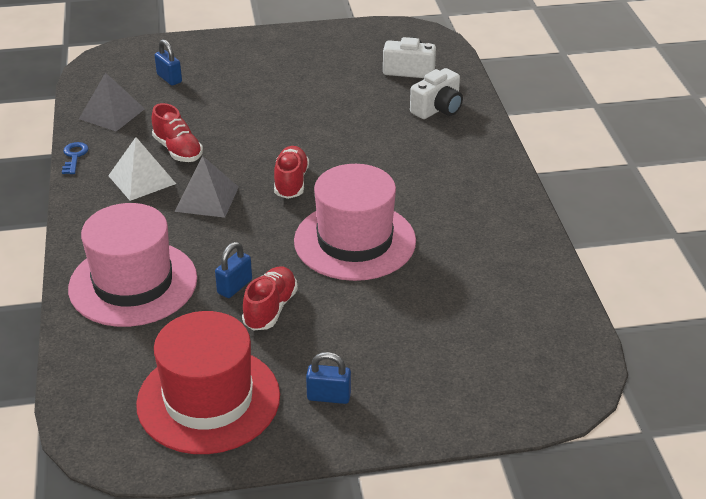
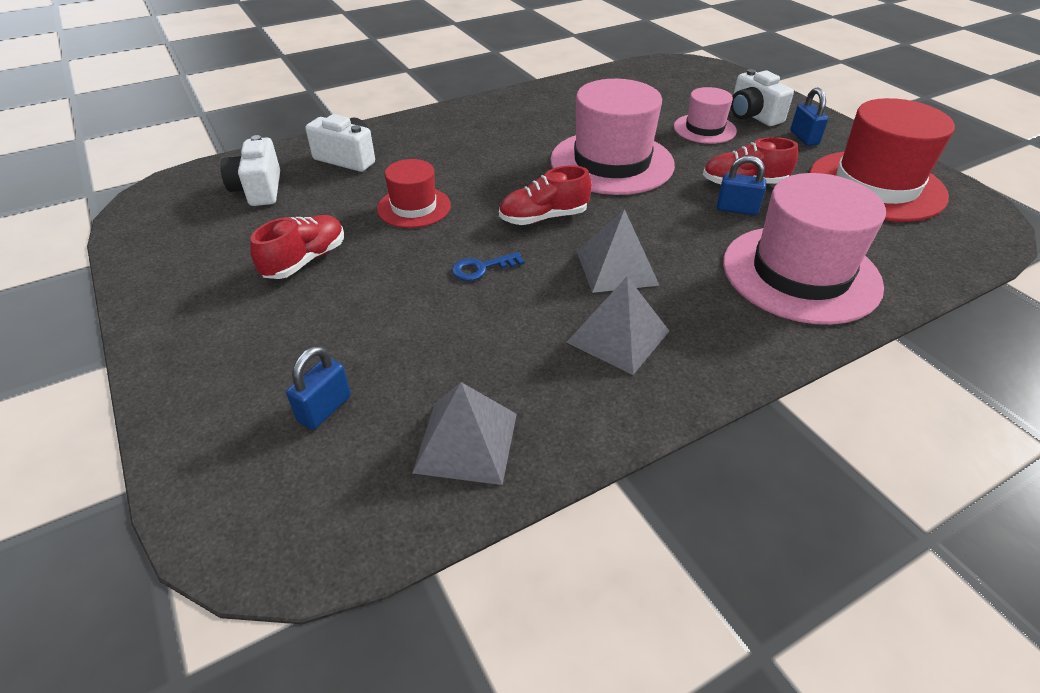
camera: 110 degrees left, 5 degrees up
blue key [62,142,89,174] -> blue key moved to [452,252,524,281]
white pyramid [108,137,176,201] -> grey pyramid [566,277,669,375]
red shoe [151,103,203,162] -> red shoe moved to [250,215,344,279]
none -> red hat [377,159,451,228]
none -> pink hat [674,87,737,144]
none -> white camera [731,69,794,126]

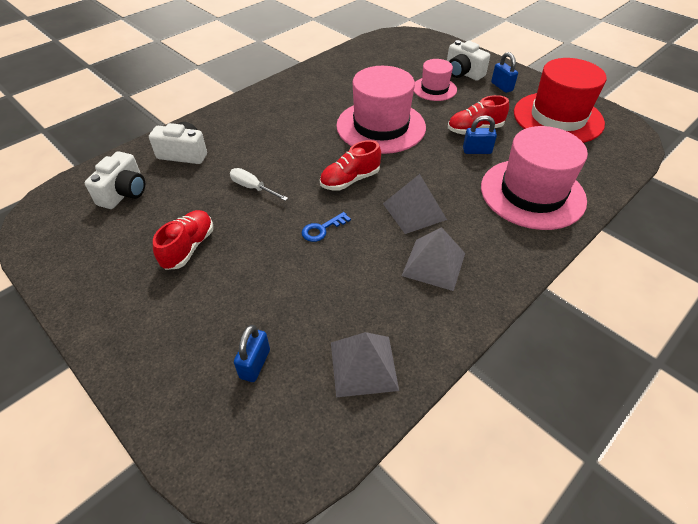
camera: 15 degrees left, 5 degrees up
white camera [220,135,280,206] -> white camera turned 135 degrees counterclockwise [85,151,145,209]
red hat [377,159,451,228] -> white screwdriver [230,168,288,201]

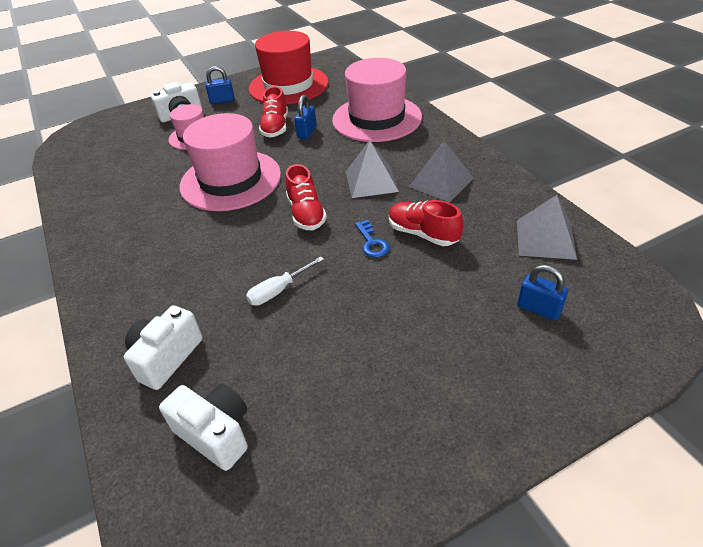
camera: 70 degrees left, 5 degrees down
red shoe [153,210,213,270] -> red shoe moved to [389,200,463,246]

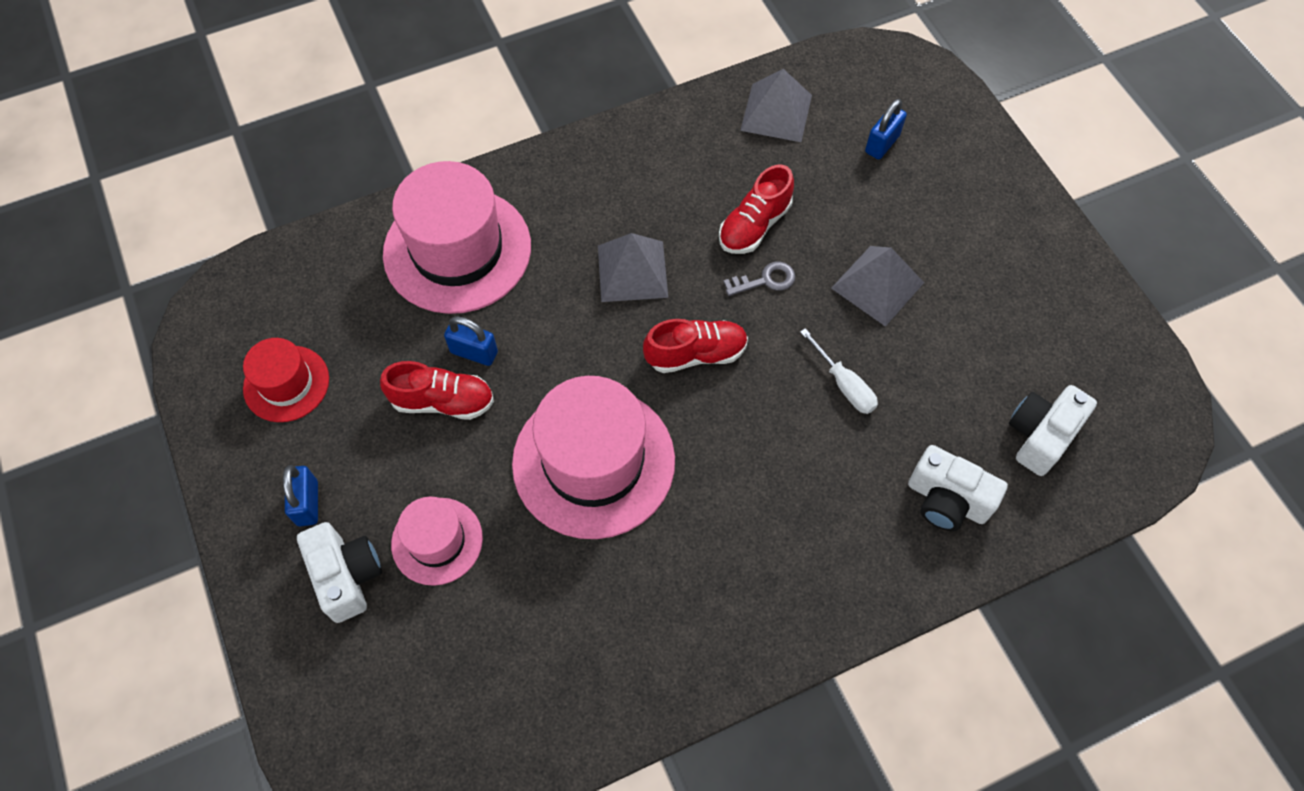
camera: 90 degrees left, 20 degrees up
red hat [249,31,329,105] -> red hat [243,338,329,422], size x0.54
blue key [355,220,390,258] -> grey key [723,262,795,296]
grey pyramid [409,141,474,202] -> grey pyramid moved to [831,246,924,327]

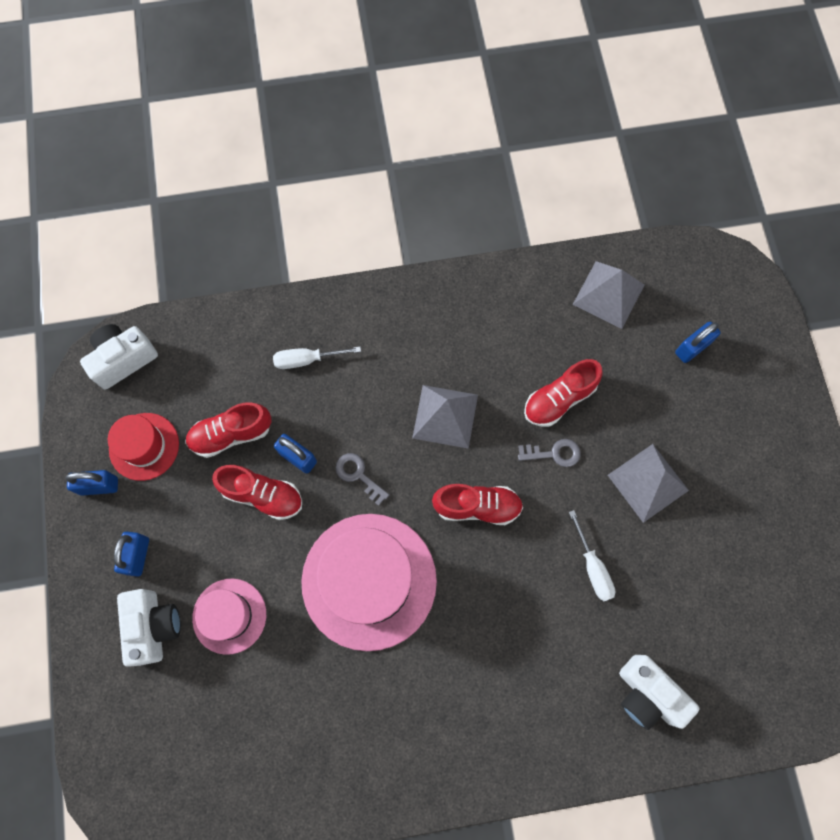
camera: 15 degrees right, 10 degrees up
pink hat [383,161,531,314] -> white screwdriver [273,347,361,369]
white camera [1009,385,1097,476] -> white camera moved to [80,324,158,390]
none -> blue padlock [65,470,118,496]
none -> red shoe [185,402,272,458]
none -> grey key [336,453,389,506]

